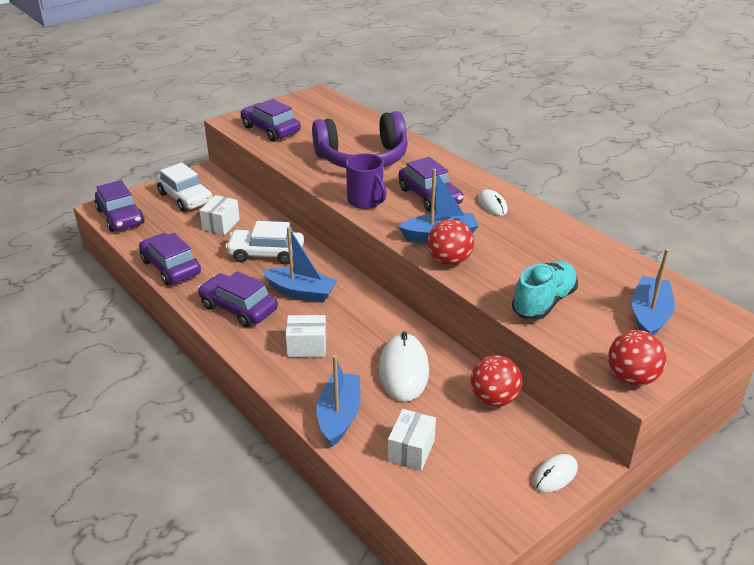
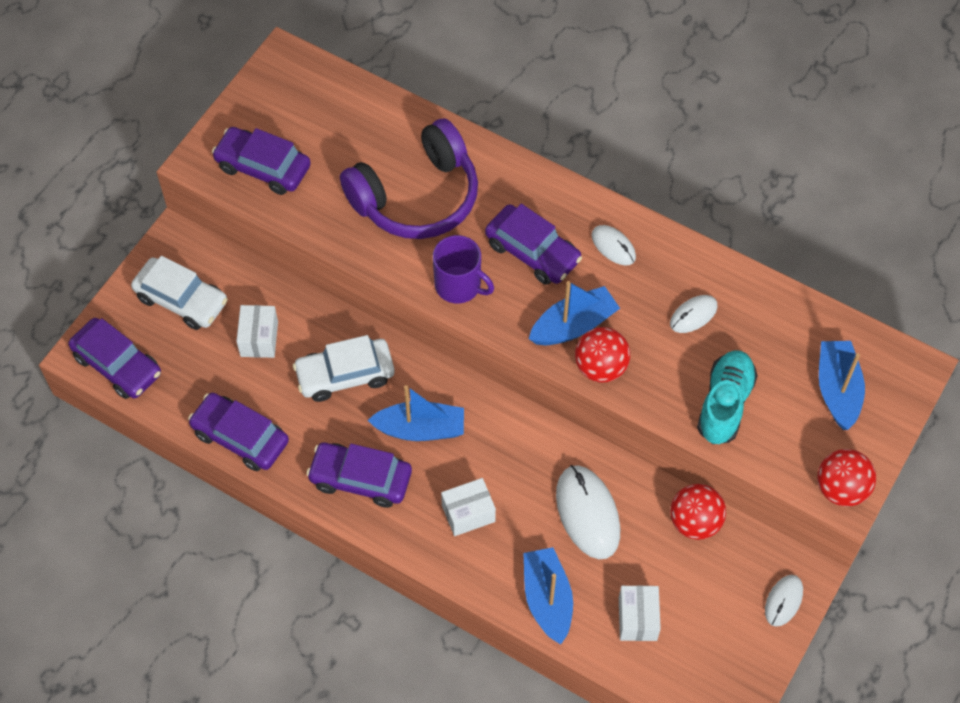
camera: 20 degrees left, 25 degrees up
none -> white mouse [670,295,718,333]

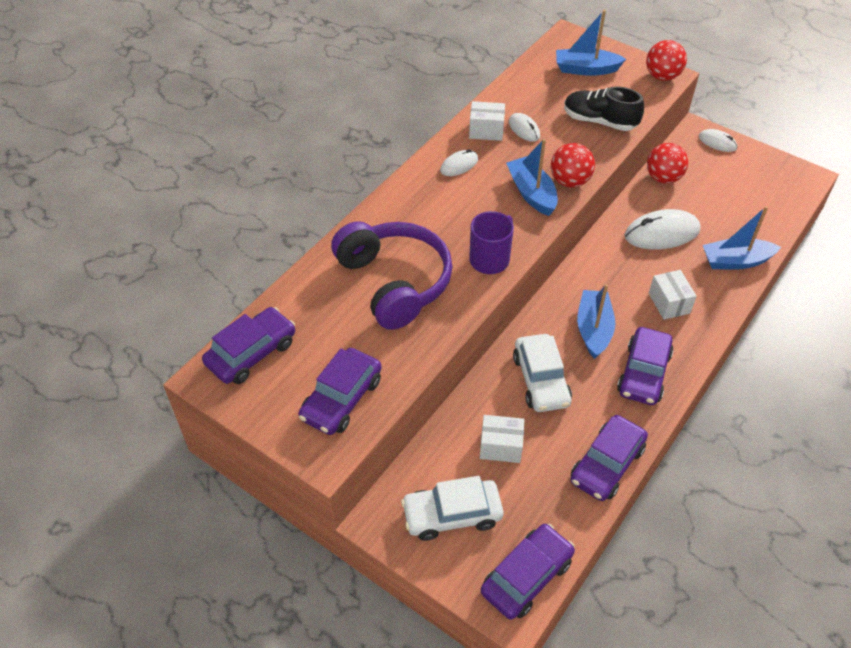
camera: 85 degrees left, 10 degrees down
white car [131,256,228,330] -> white car turned 135 degrees counterclockwise [401,476,504,541]
purple car [485,204,582,285] -> purple car moved to [202,307,295,384]
white box [619,585,661,641] -> white box moved to [469,101,505,141]
turquoise shoe [697,350,758,444] -> black shoe [564,86,644,131]

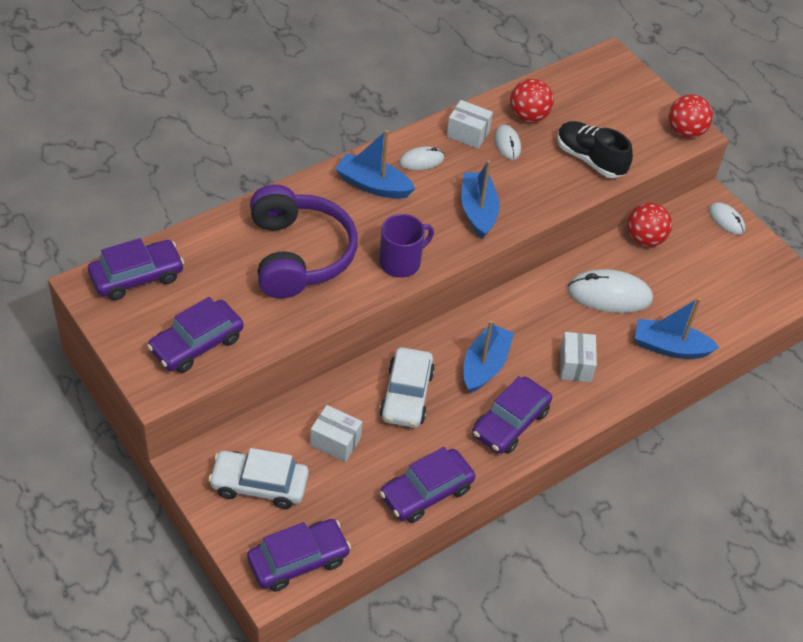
camera: 15 degrees right, 0 degrees up
red ball [551,143,595,187] -> red ball moved to [510,79,554,123]
blue boat [556,10,626,76] -> blue boat moved to [335,130,415,199]

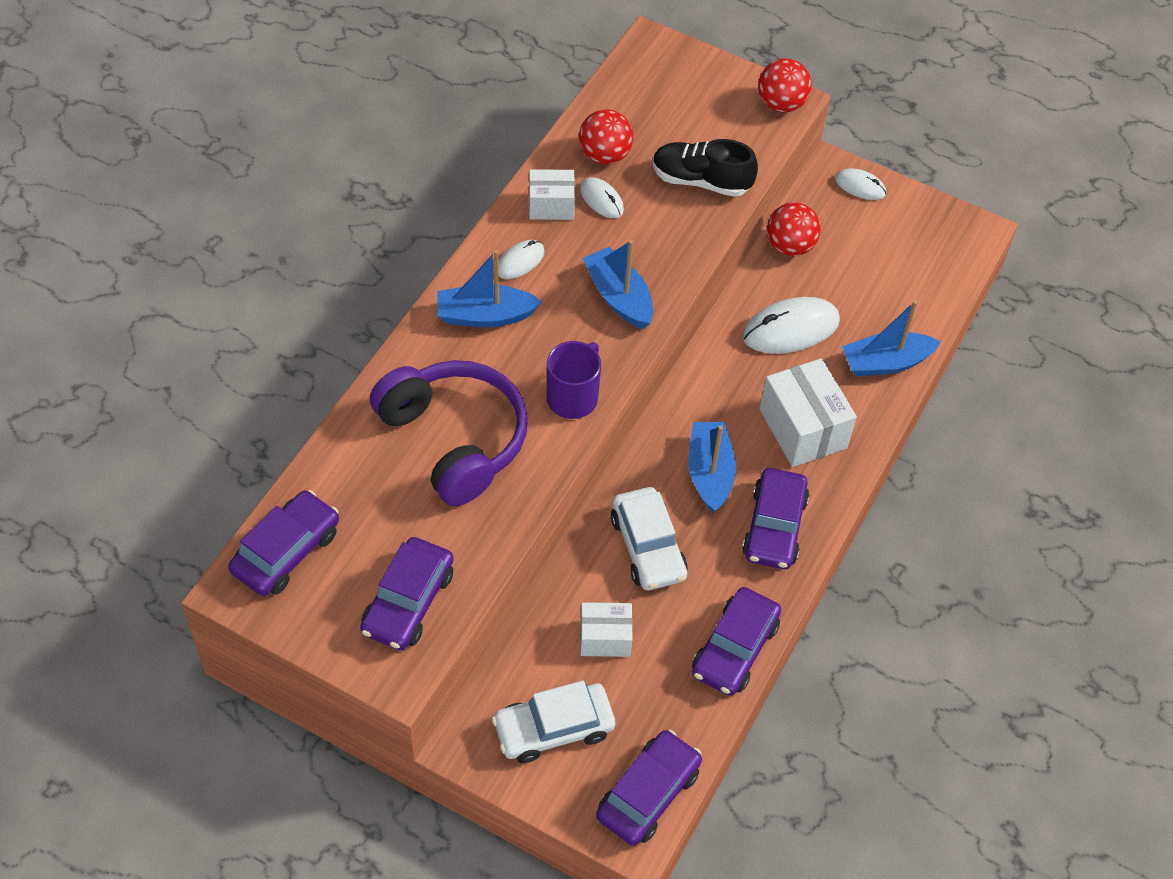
camera: 25 degrees left, 5 degrees up
white box [560,332,597,382] -> white box [759,358,857,467], size x1.65

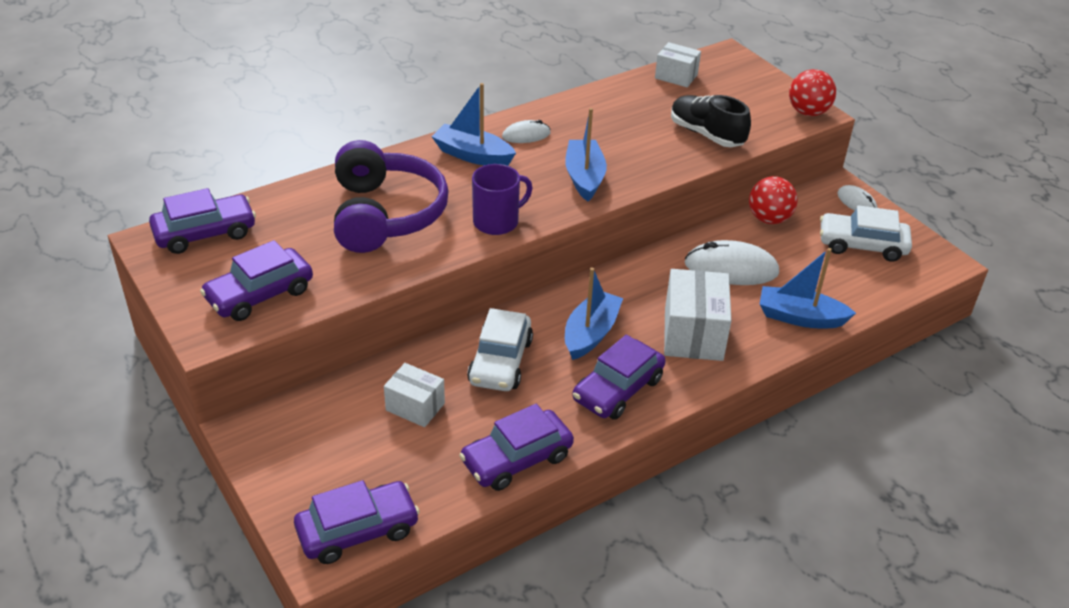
camera: 30 degrees right, 15 degrees down
white car [492,681,615,763] -> white car moved to [820,205,912,262]
white box [529,169,575,220] -> white box moved to [655,42,701,87]
red ball [579,109,633,165] -> none
white mouse [580,177,624,218] -> none

